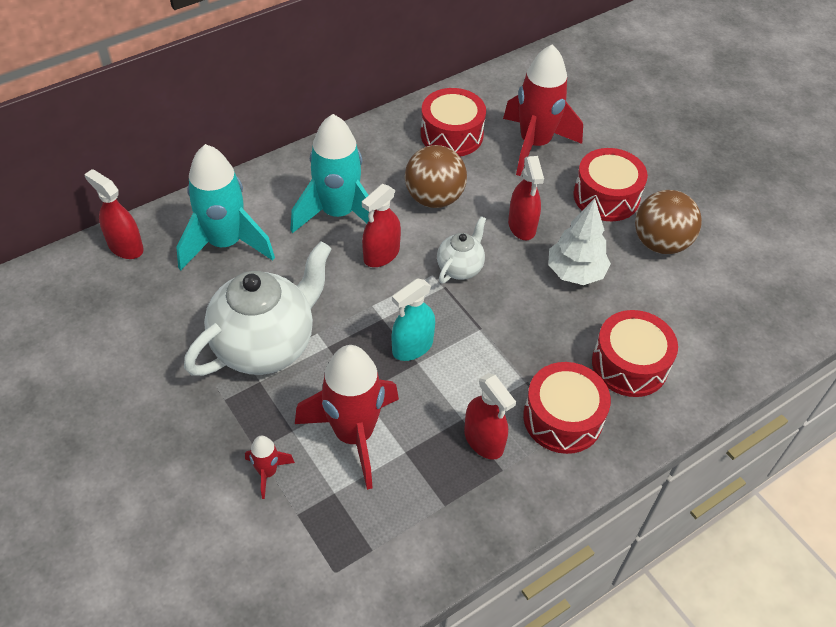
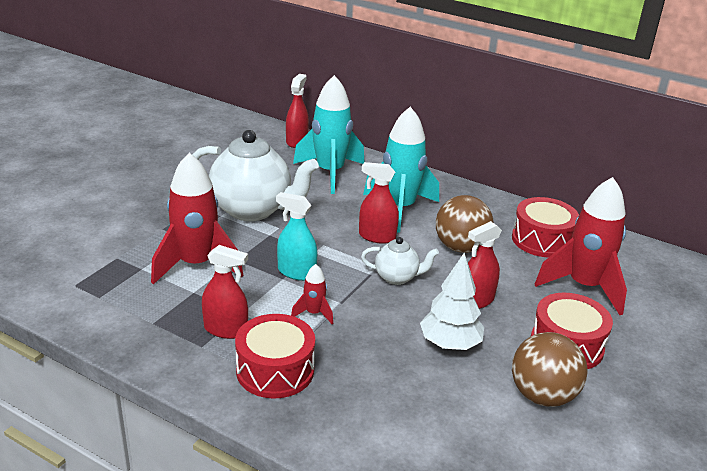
camera: 65 degrees right, 20 degrees down
red rocket [245,436,295,499] -> red rocket moved to [291,264,333,324]
red spray bottle [464,373,516,460] -> red spray bottle turned 105 degrees counterclockwise [202,245,248,339]
red drum [592,310,678,397] -> none

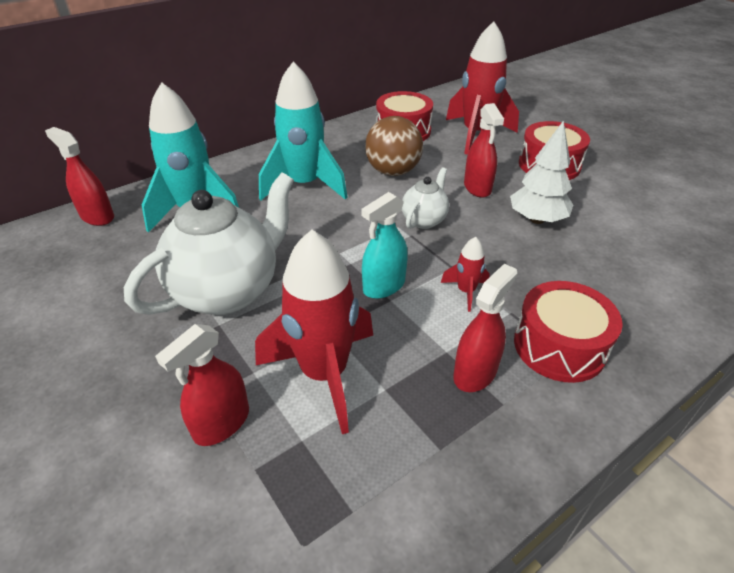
camera: 65 degrees left, 10 degrees up
red spray bottle [359,162,399,244] -> red spray bottle moved to [155,324,249,446]
brown ball [512,332,587,407] -> none

